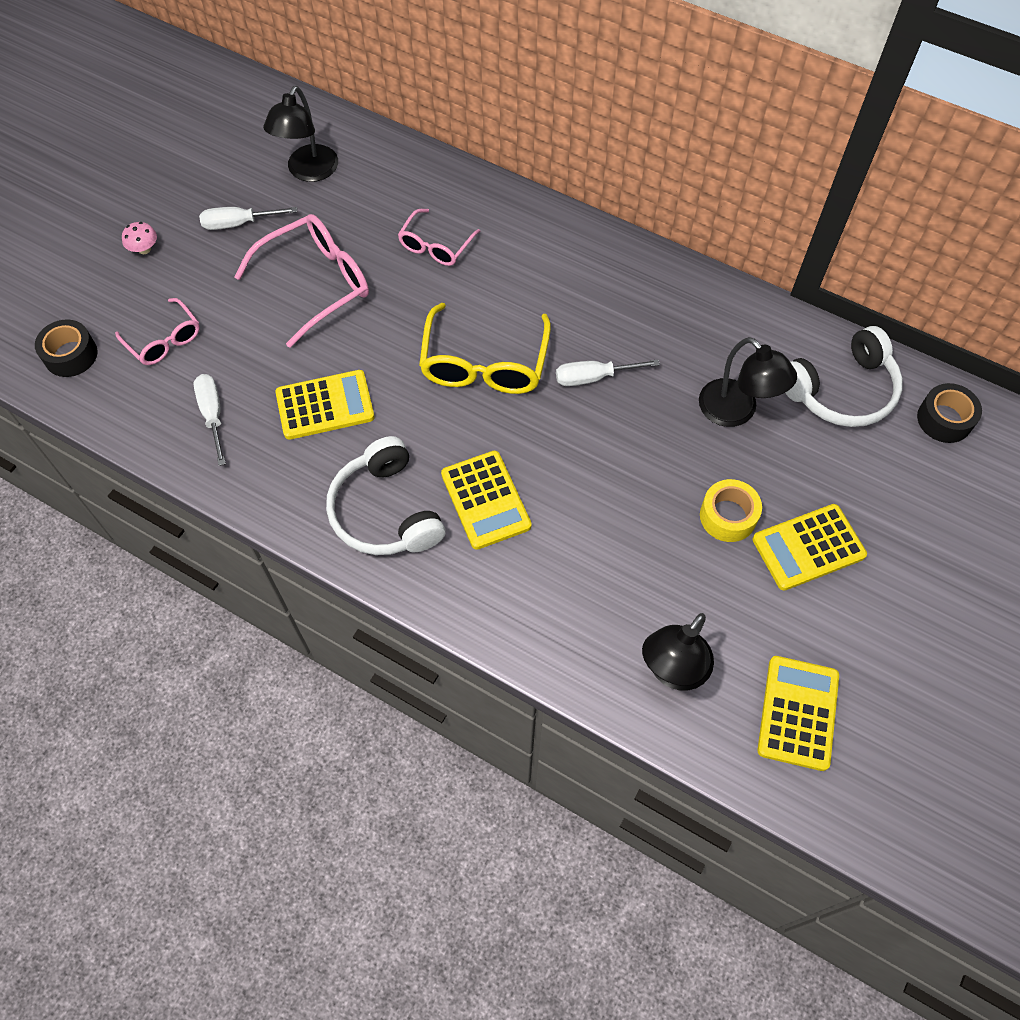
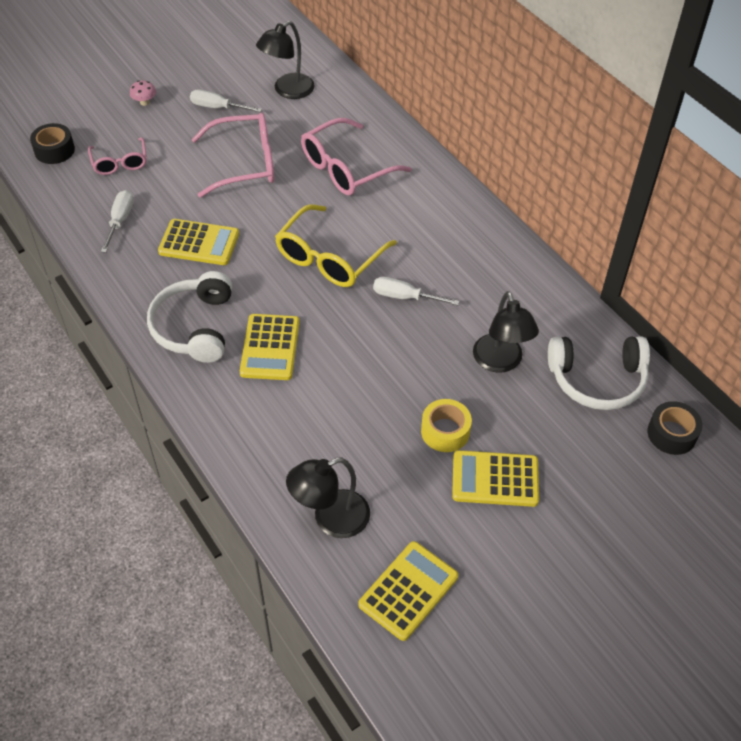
camera: 25 degrees right, 10 degrees down
pink glasses [398,209,481,266] -> pink glasses [301,118,412,196], size x1.68

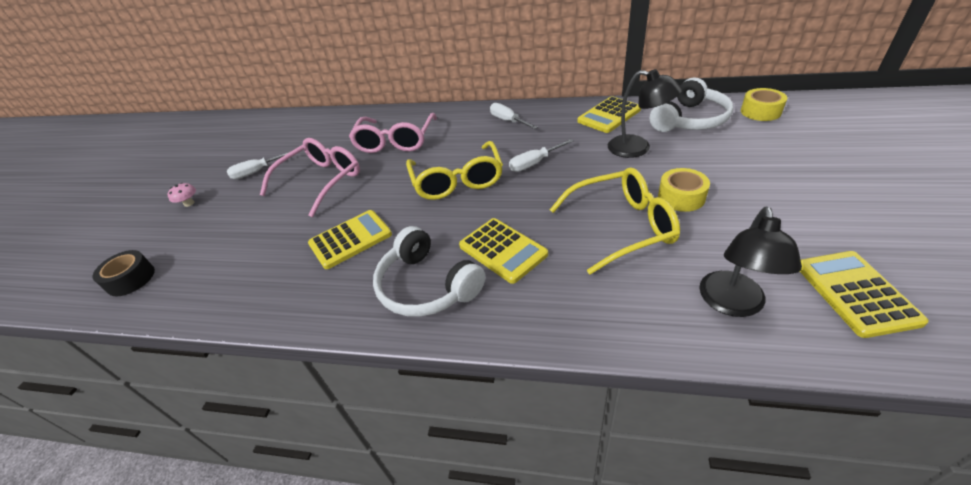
camera: 40 degrees left, 10 degrees down
pink glasses [88,138,147,175] -> none
white screwdriver [101,190,134,253] -> white screwdriver moved to [490,103,538,129]
black lamp [256,21,315,99] -> none
yellow calculator [452,450,539,507] -> yellow calculator moved to [577,96,641,133]
black tape [647,401,703,455] -> yellow tape [741,88,787,121]
none -> yellow glasses [550,168,680,275]

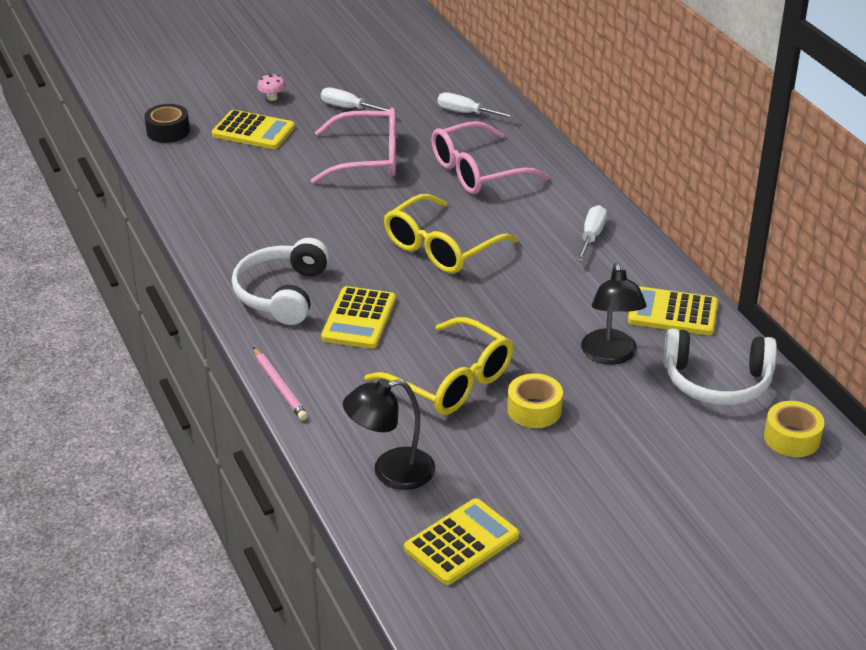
camera: 50 degrees right, 5 degrees down
yellow calculator [308,210,392,269] -> yellow calculator moved to [212,110,295,149]
white screwdriver [509,139,573,172] -> white screwdriver moved to [438,92,516,119]
none -> pink pencil [253,347,308,421]

